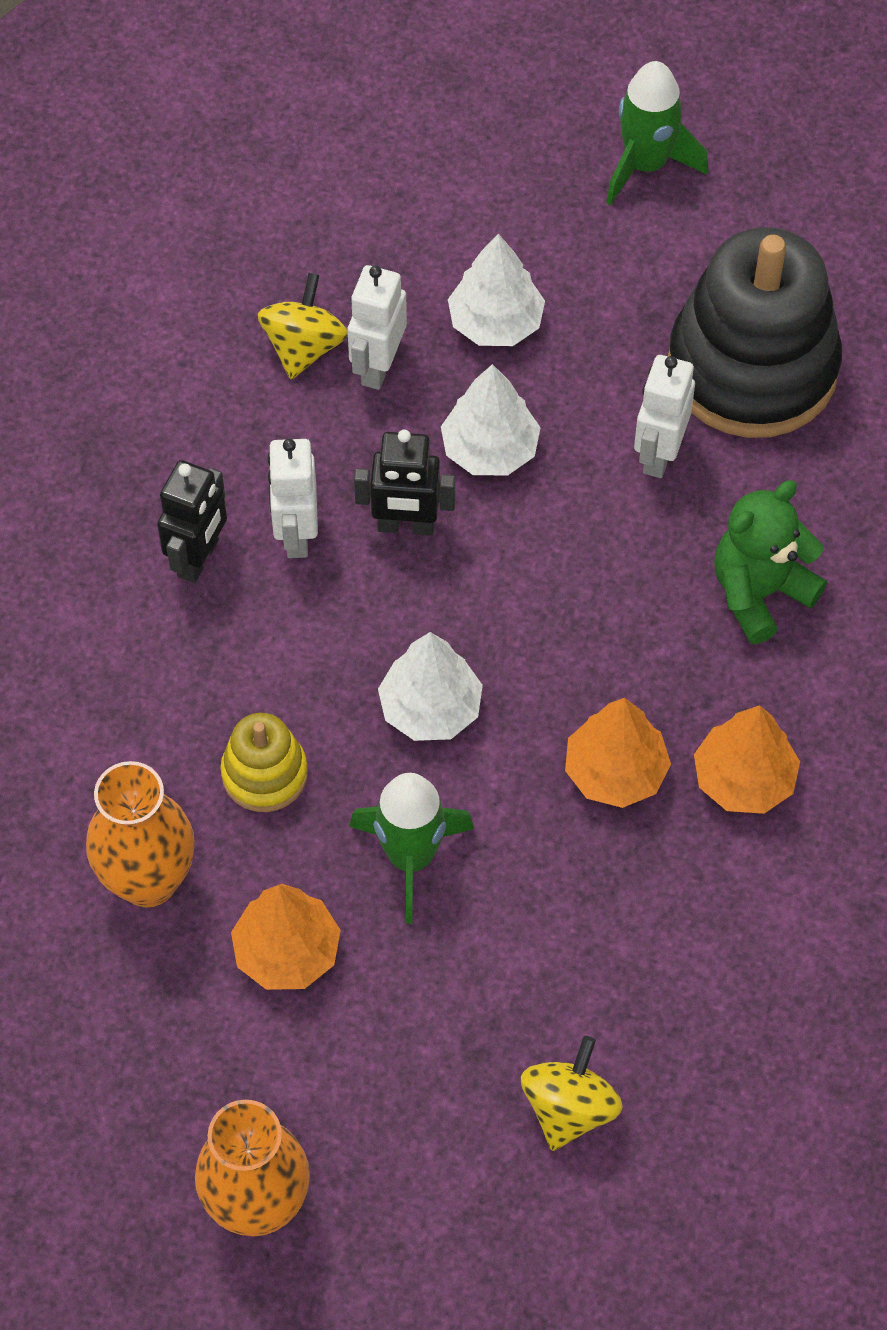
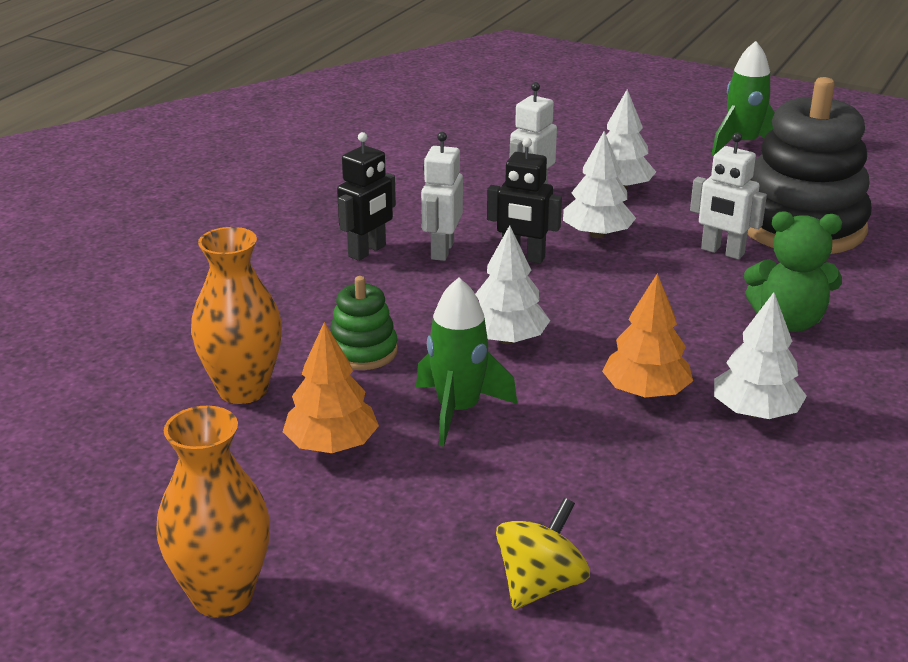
camera: 15 degrees right, 30 degrees down
yellow stacking toy [220,713,308,812] -> green stacking toy [330,276,398,370]
yellow spinning top [257,273,348,379] -> none
white robot [634,355,695,478] -> white robot turned 90 degrees counterclockwise [690,133,767,260]
orange tree [694,705,800,814] -> white tree [714,292,807,419]
green teddy bear [714,480,827,644] -> green teddy bear turned 150 degrees counterclockwise [744,211,842,332]

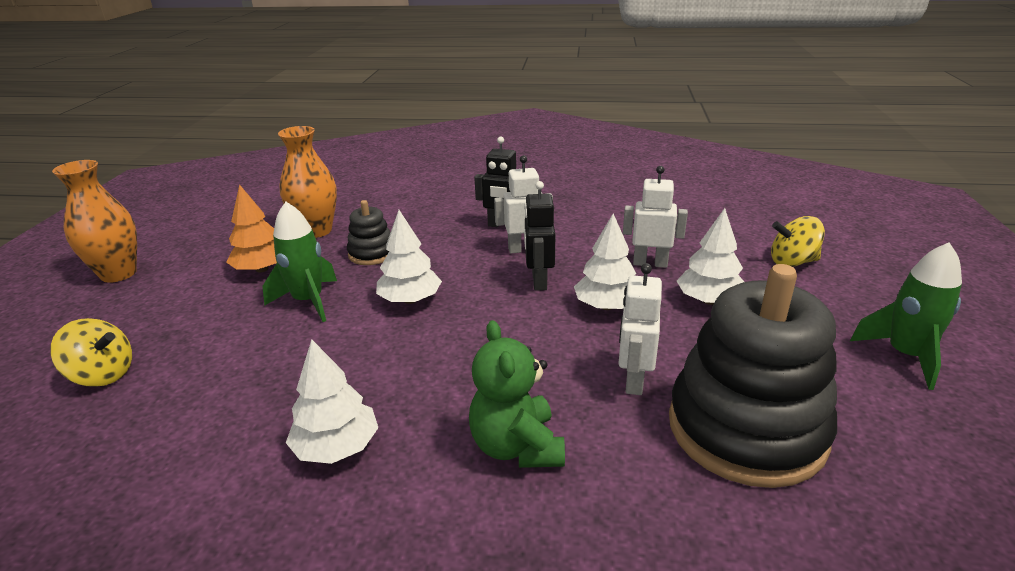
camera: 70 degrees right, 0 degrees up
green stacking toy [330,276,398,370] -> black stacking toy [347,200,390,265]
orange tree [602,273,693,398] -> none
none -> yellow spinning top [771,216,825,267]

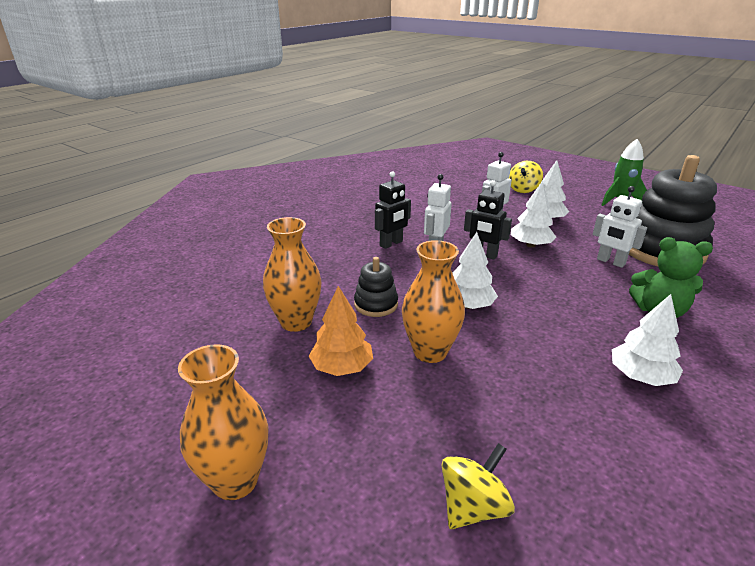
camera: 60 degrees left, 0 degrees up
green rocket [262,202,337,322] -> orange vase [402,240,465,363]

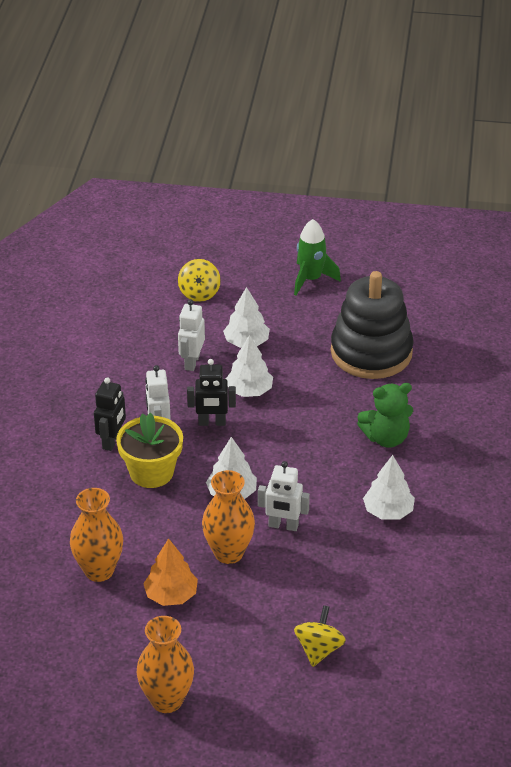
camera: 30 degrees left, 10 degrees up
black stacking toy [354,257,398,317] -> none
white robot [593,186,647,268] -> white robot moved to [258,461,310,531]
none -> yellow flower pot [116,413,183,488]

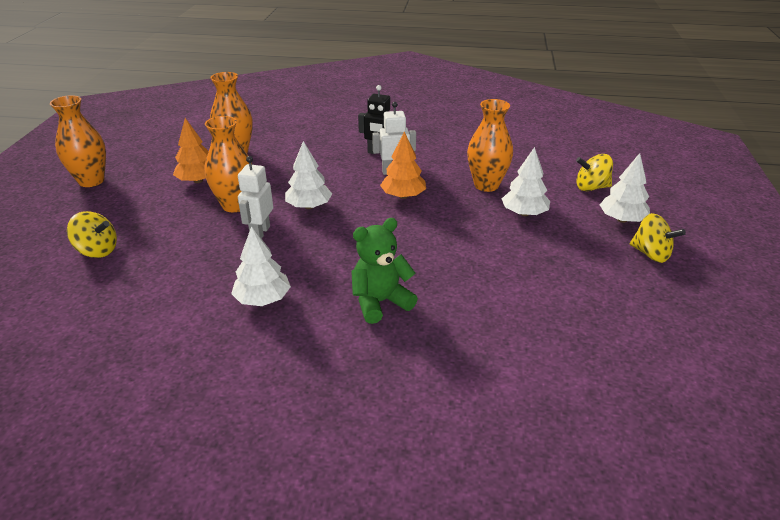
camera: 90 degrees right, 5 degrees down
yellow flower pot [116,413,183,488] -> none
white robot [178,299,205,371] -> orange vase [467,99,513,192]
black robot [187,359,236,426] -> orange tree [380,131,426,199]
white tree [226,335,273,397] -> white tree moved to [600,153,650,223]
green rocket [294,219,341,295] -> yellow spinning top [630,213,686,263]
black stacking toy [331,271,414,379] -> none
green teddy bear [357,383,413,448] -> green teddy bear turned 75 degrees clockwise [351,218,418,324]

